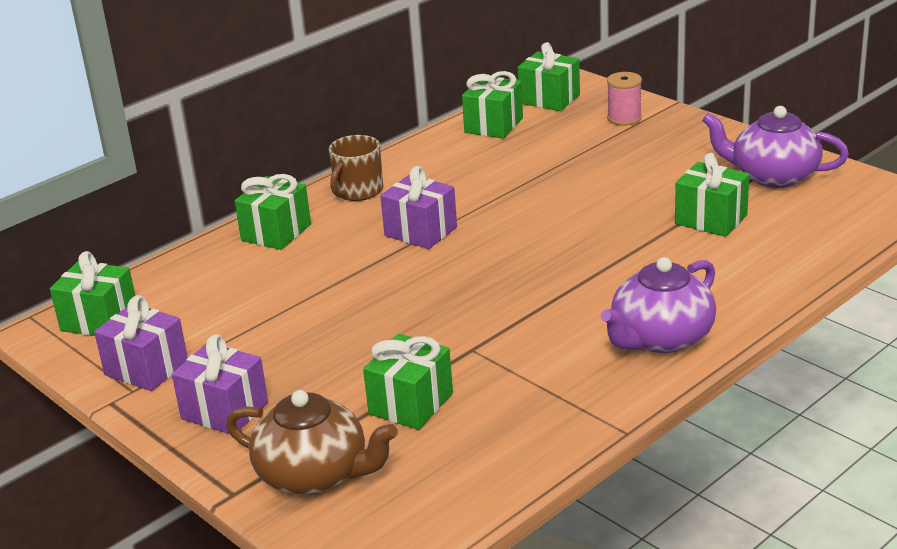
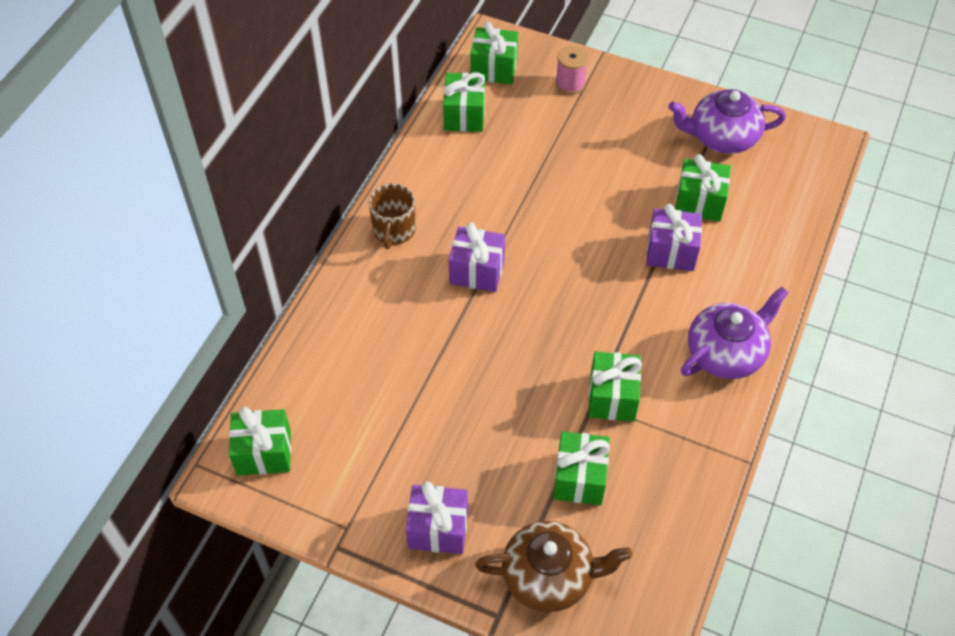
camera: 25 degrees left, 25 degrees up
purple gift [94,295,188,391] -> purple gift moved to [646,204,702,271]
green gift [235,174,311,250] -> green gift moved to [589,352,642,421]
purple teapot [601,257,716,353] -> purple teapot turned 150 degrees counterclockwise [681,287,789,379]

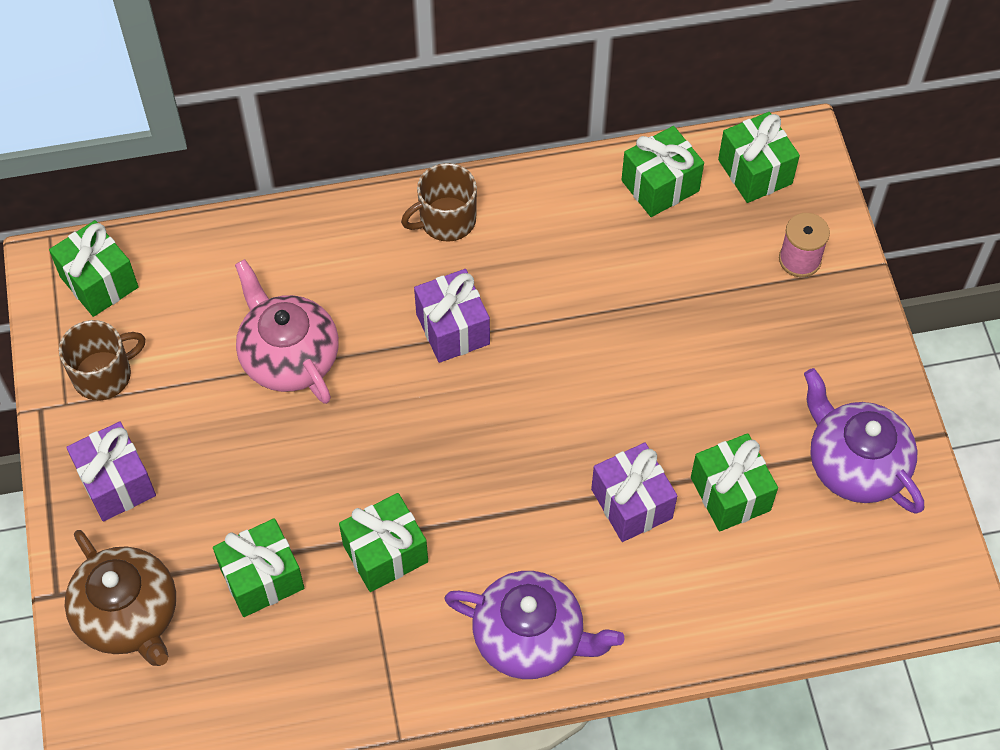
camera: 55 degrees right, 5 degrees up
none -> brown mug [59,320,145,400]
none -> pink teapot [235,259,339,404]

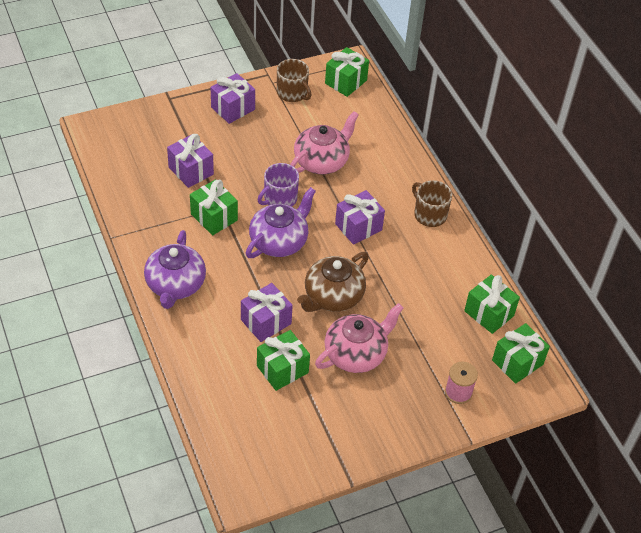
camera: 75 degrees right, 10 degrees down
brown teapot [65,530,176,666] -> brown teapot moved to [297,252,369,312]
green gift [213,518,304,617] -> purple gift [167,134,214,188]
purple teapot [804,368,924,514] -> purple teapot moved to [246,187,316,258]
none -> purple mug [258,163,299,207]
none -> pink teapot [315,303,404,373]

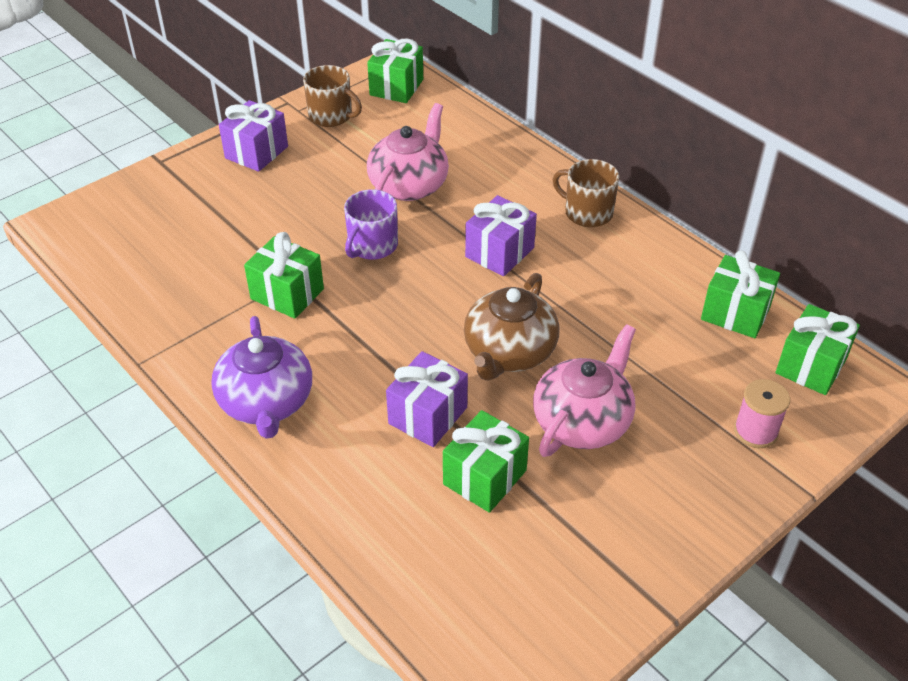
camera: 15 degrees left, 5 degrees down
purple gift [167,134,214,188] -> none
purple teapot [246,187,316,258] -> none

